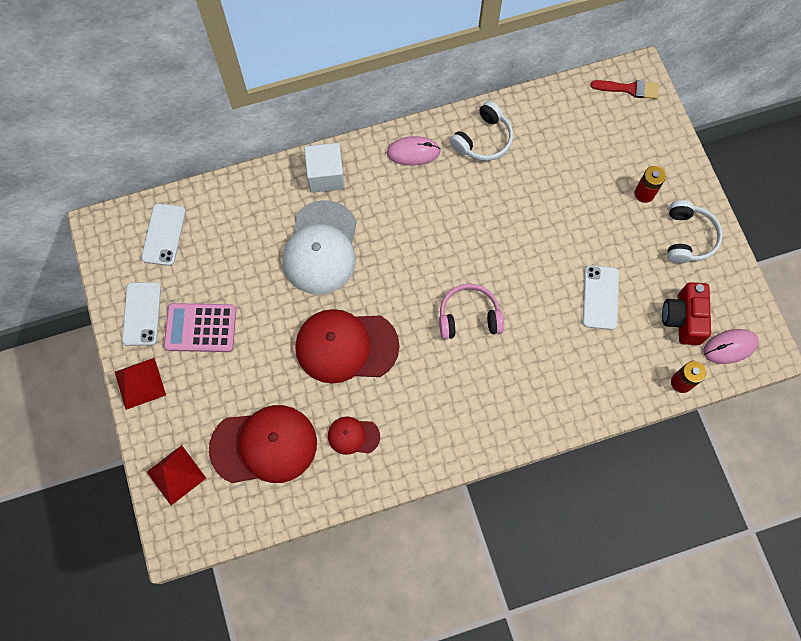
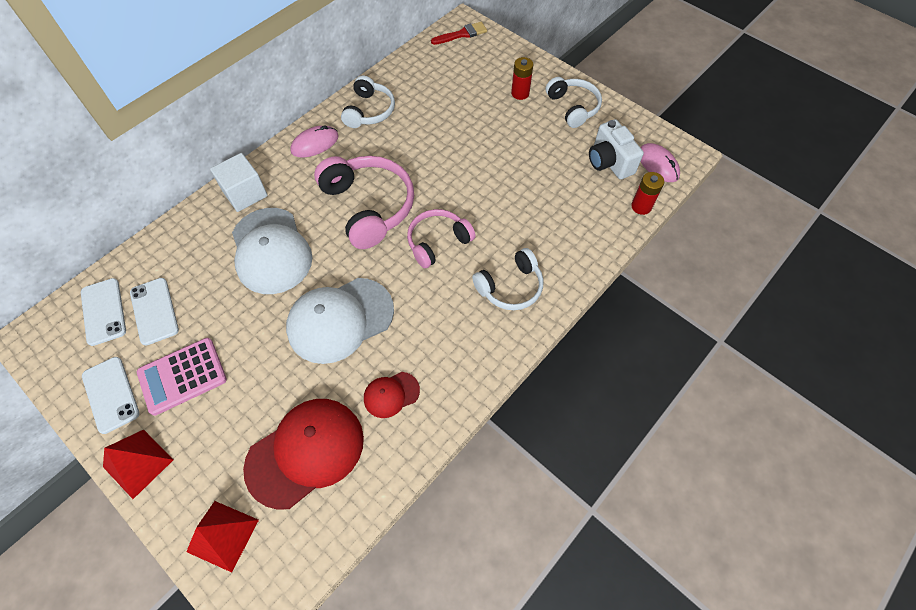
camera: 30 degrees left, 10 degrees down
red cap [295,309,399,384] -> white cap [286,278,394,364]
white phone [583,265,619,330] -> white phone moved to [130,278,179,345]
red camera [662,282,711,345] -> white camera [589,119,644,179]
pink mouse [703,329,759,364] -> pink mouse turned 75 degrees counterclockwise [640,143,680,182]
none -> pink headphones [314,156,414,249]
none -> white headphones [472,248,544,310]

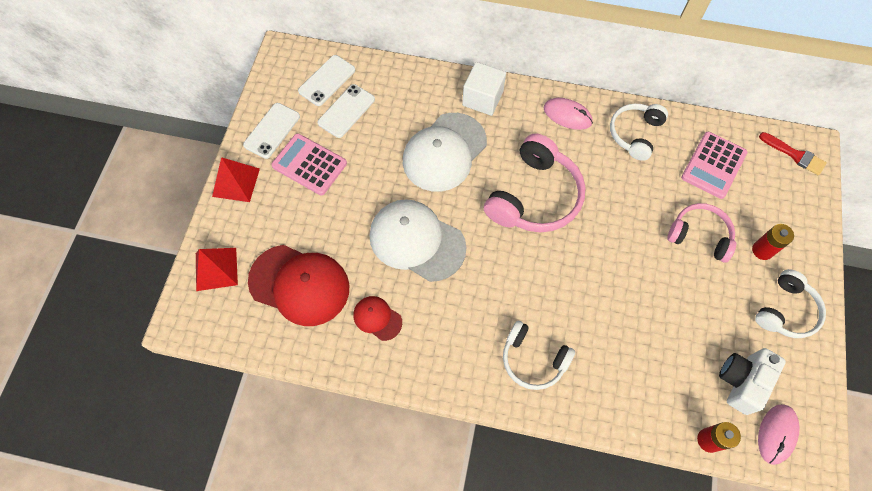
camera: 60 degrees right, 5 degrees up
white headphones [341,76,395,128] -> white headphones turned 135 degrees clockwise [610,103,668,161]
pink headphones [407,209,476,268] -> pink headphones moved to [667,203,736,263]
none -> pink calculator [681,132,748,199]

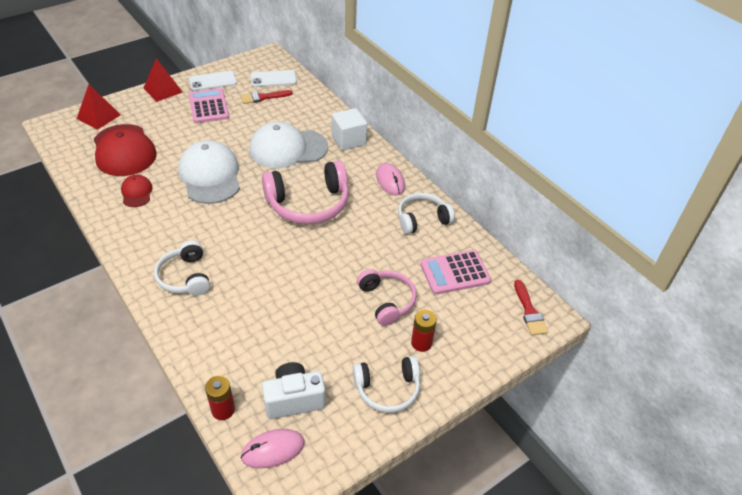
camera: 40 degrees right, 20 degrees down
white phone [318,84,375,138] -> red brush [241,90,293,104]

